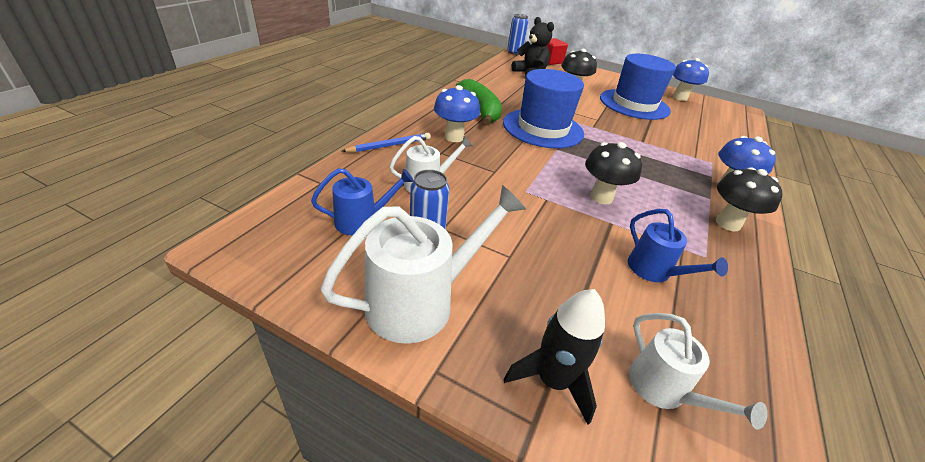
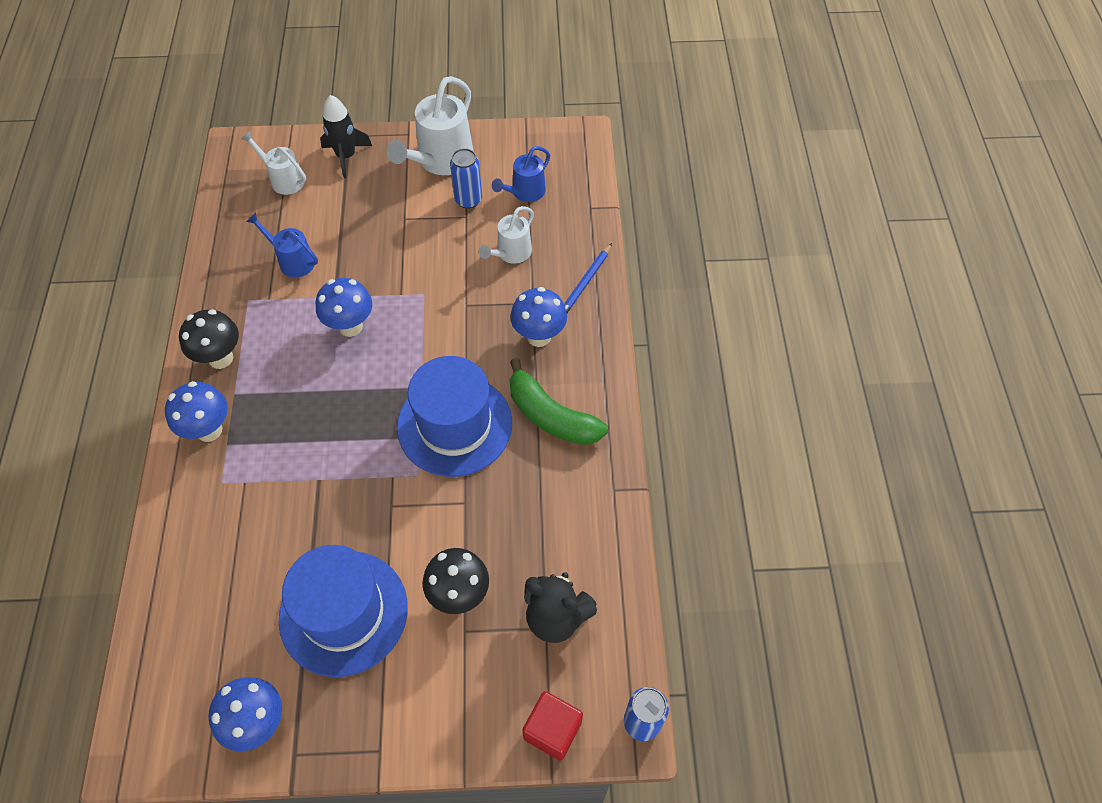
camera: 155 degrees right, 20 degrees up
black mushroom [585,142,642,204] -> blue mushroom [316,278,372,337]

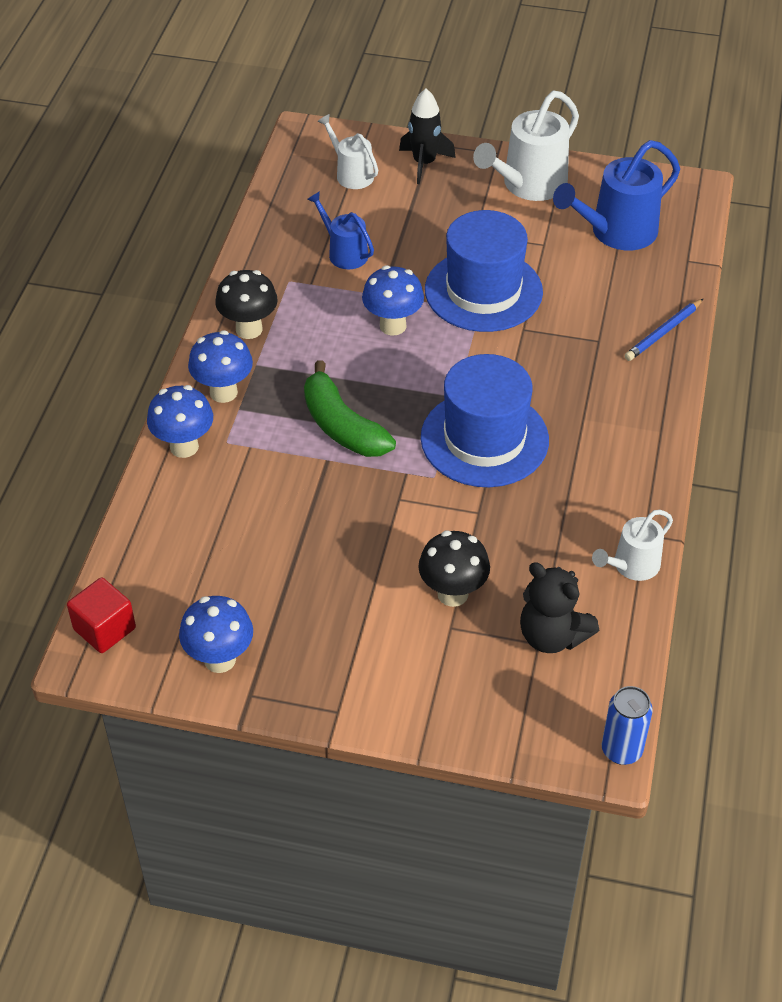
camera: 15 degrees right, 10 degrees down
blue hat [278,545,408,677] -> blue hat moved to [425,210,543,332]
blue can [450,148,482,209] -> none
white watering can [479,206,534,264] -> white watering can moved to [592,510,673,581]
blue watering can [492,146,550,202] -> blue watering can [553,140,680,250], size x1.70
blue mushroom [510,287,567,347] -> blue mushroom moved to [147,385,213,458]
green banana [510,358,608,445] -> green banana moved to [304,360,396,457]
red cube [522,691,583,761] -> red cube moved to [67,577,136,653]

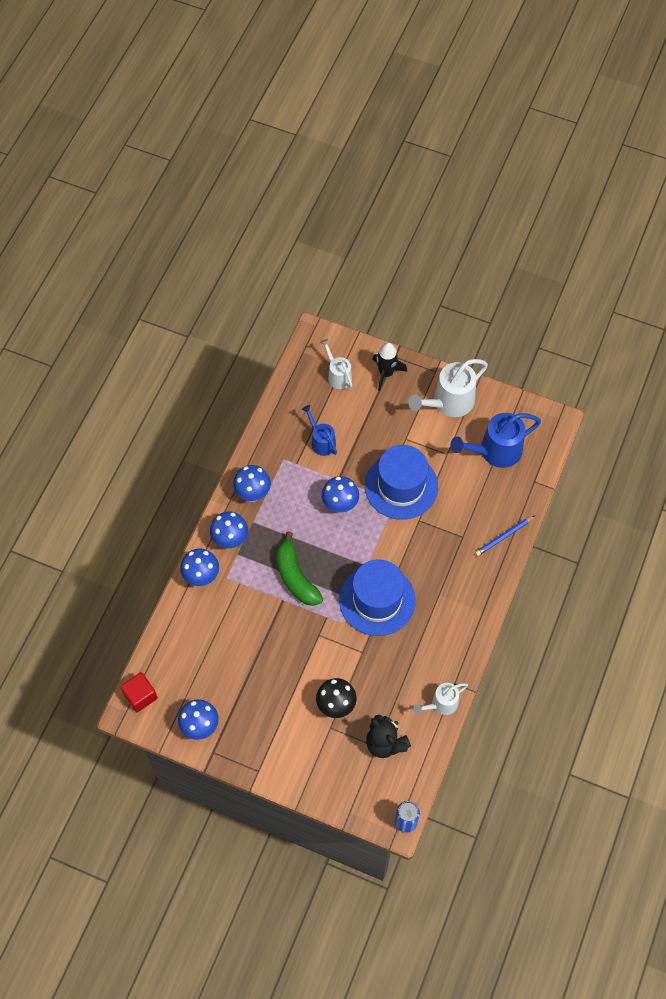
camera: 10 degrees right, 15 degrees up
black mushroom [215,270,278,339] -> blue mushroom [233,465,271,502]

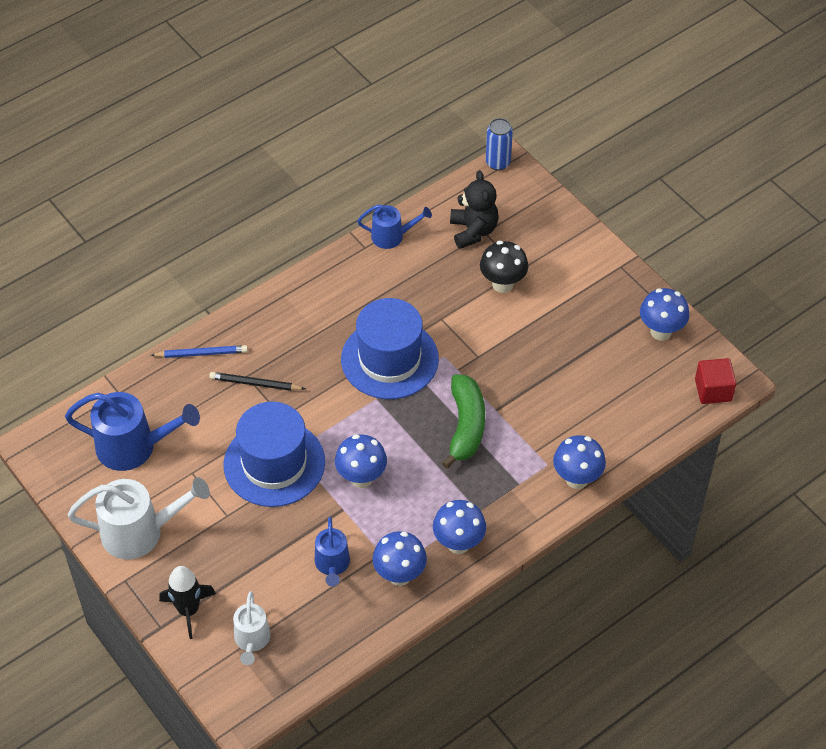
camera: 150 degrees left, 10 degrees down
blue mushroom [210,512,248,548] -> blue mushroom moved to [372,531,427,586]
white watering can [414,683,468,715] -> blue watering can [357,204,432,249]
none -> black pencil [209,372,305,391]

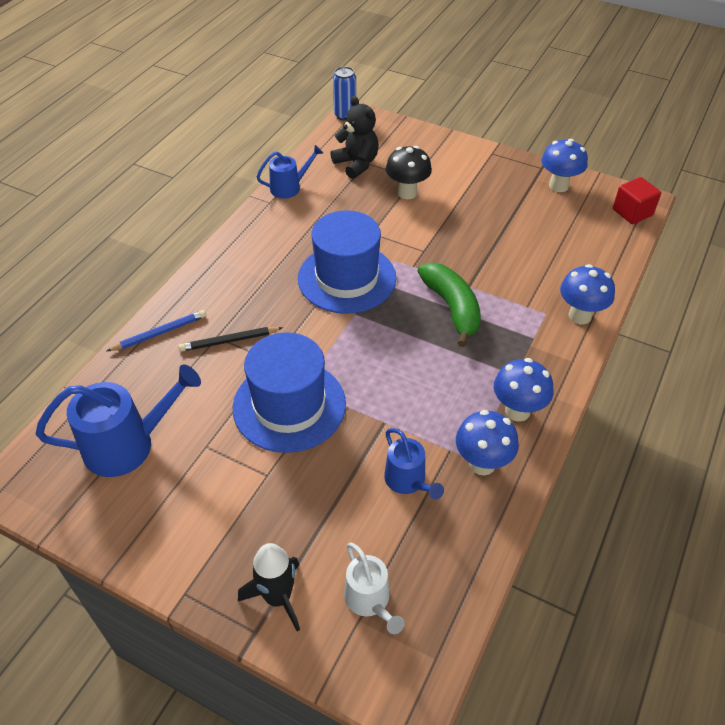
camera: 25 degrees left, 5 degrees down
white watering can [68,477,210,559] -> none
blue mushroom [335,434,387,488] -> none

